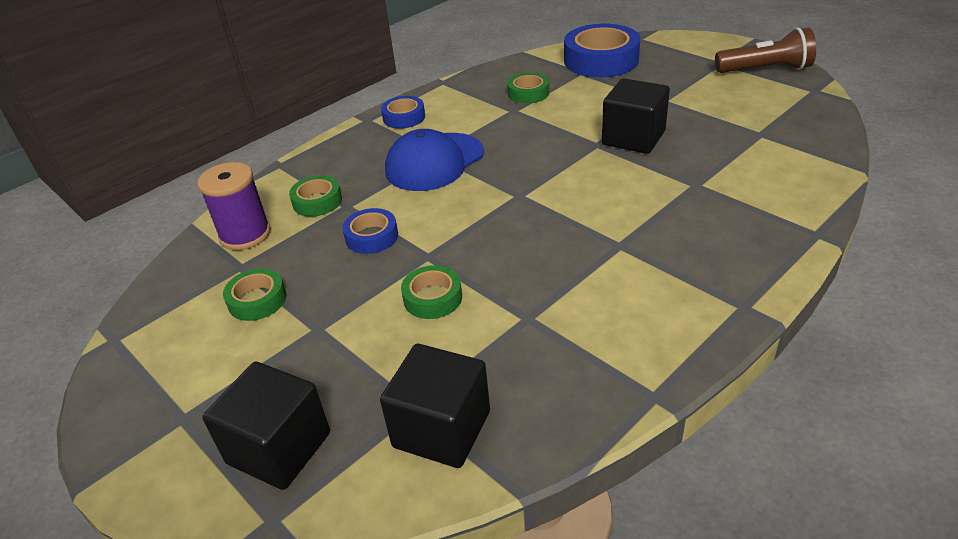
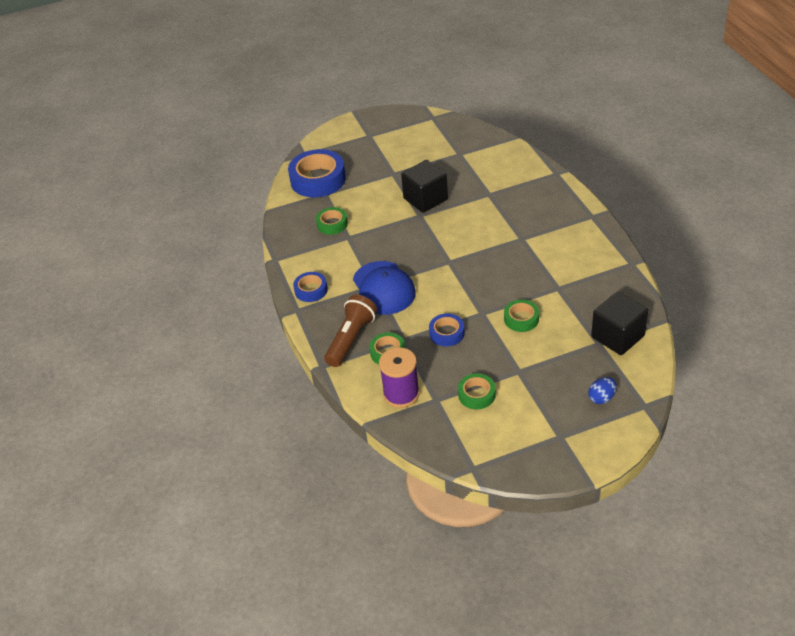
camera: 65 degrees left, 5 degrees up
black cube [202,362,330,490] -> blue egg [588,377,617,404]
brown flashlight [715,27,816,73] -> brown flashlight moved to [324,295,377,367]

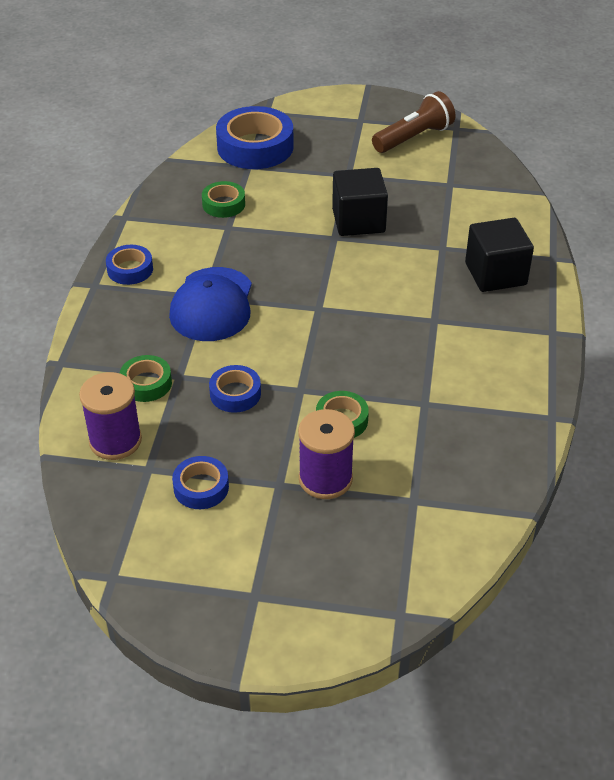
camera: 25 degrees right, 0 degrees up
brown flashlight [324,295,377,367] -> brown flashlight moved to [372,91,455,153]
green tape [458,373,496,409] -> blue tape [172,456,229,509]
blue egg [588,377,617,404] -> none
black cube [591,292,648,355] -> black cube moved to [465,218,534,292]
none -> purple spool [298,409,355,499]

